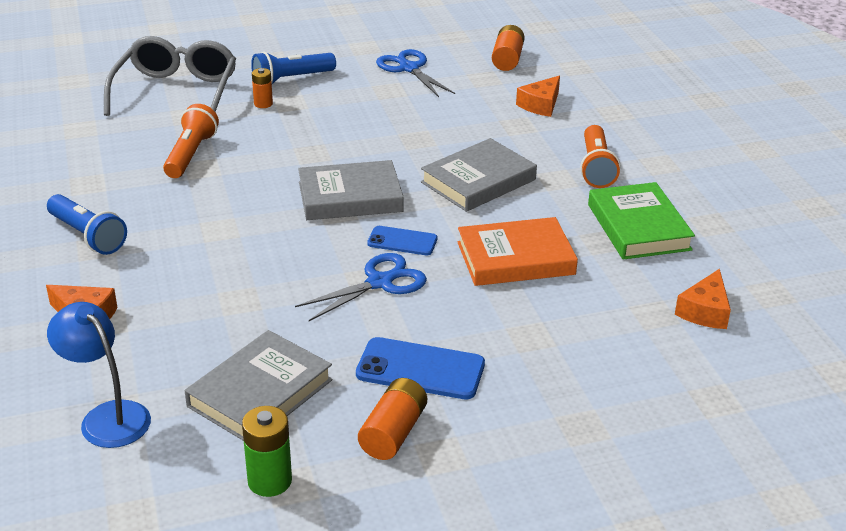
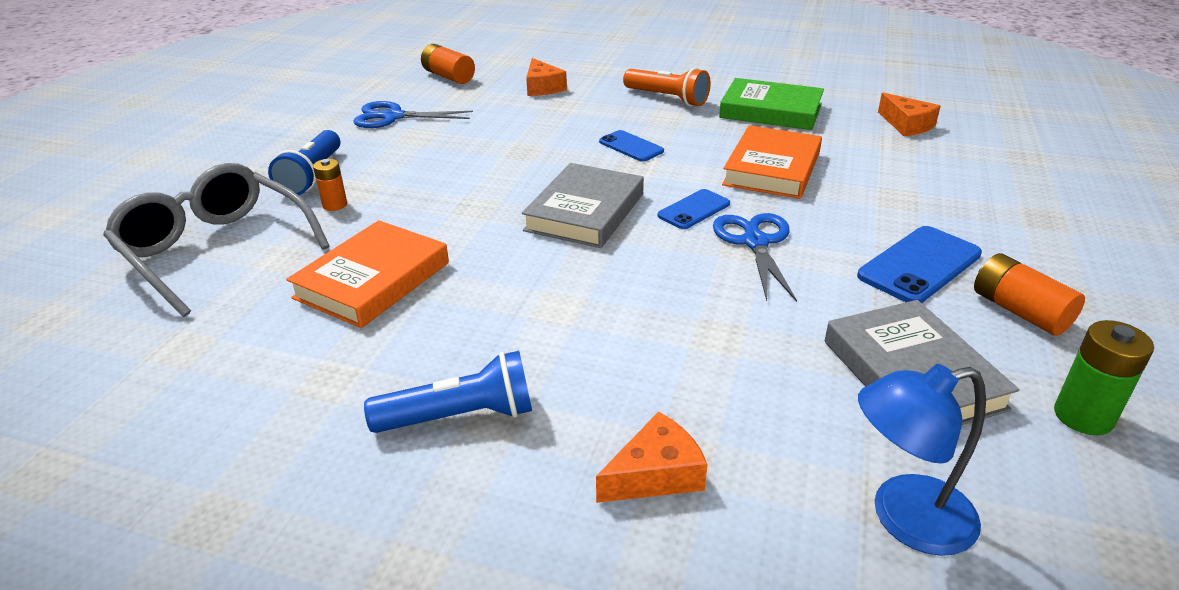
camera: 55 degrees left, 0 degrees up
orange flashlight [163,104,219,178] -> orange book [286,220,449,328]
grey book [421,138,537,212] -> blue phone [599,130,664,162]

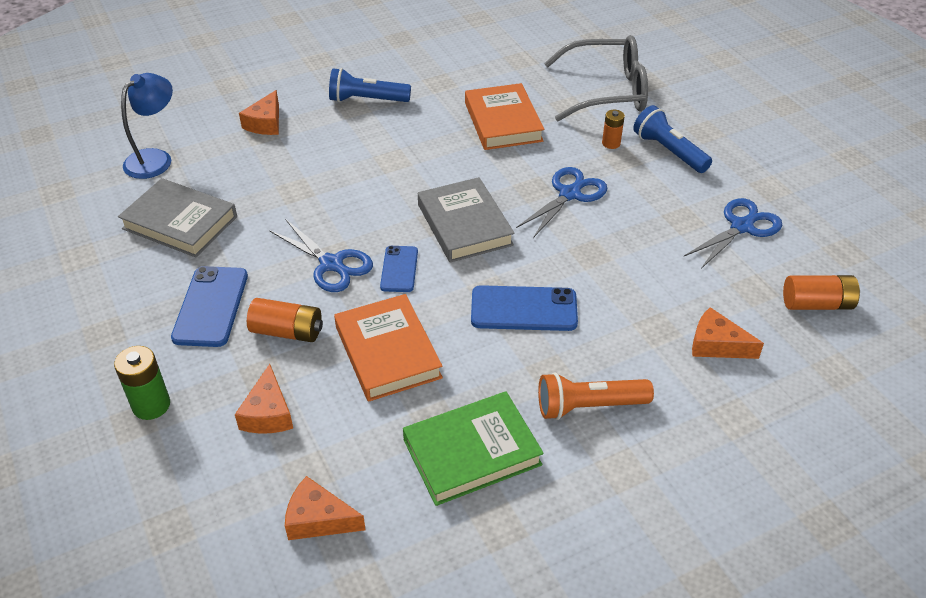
camera: 135 degrees right, 10 degrees up
blue flashlight [364,351,532,433] -> blue flashlight turned 60 degrees clockwise [329,68,411,102]
blue phone [599,130,664,162] -> blue phone [471,285,578,331], size x1.60
orange battery [974,253,1085,336] -> orange battery moved to [247,298,323,342]
green battery [1054,320,1154,435] -> green battery moved to [114,346,170,420]
none -> orange cheese [235,364,293,434]
none -> blue scissors [516,167,608,238]

